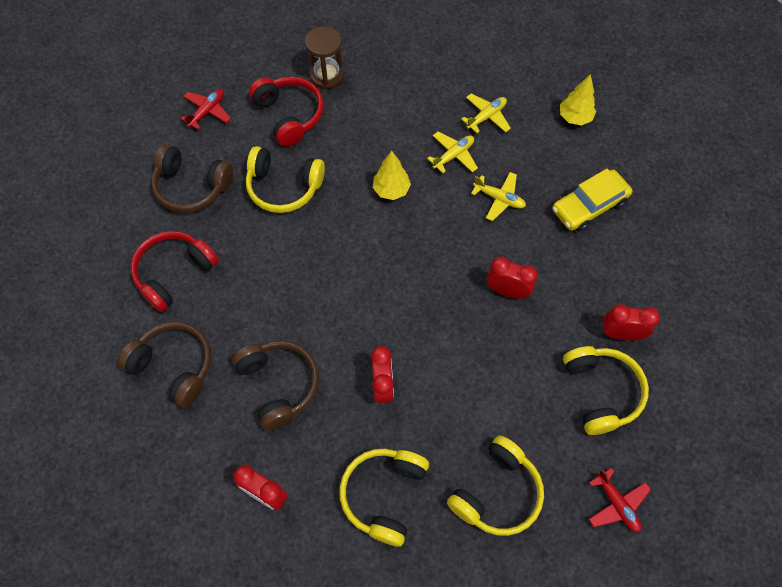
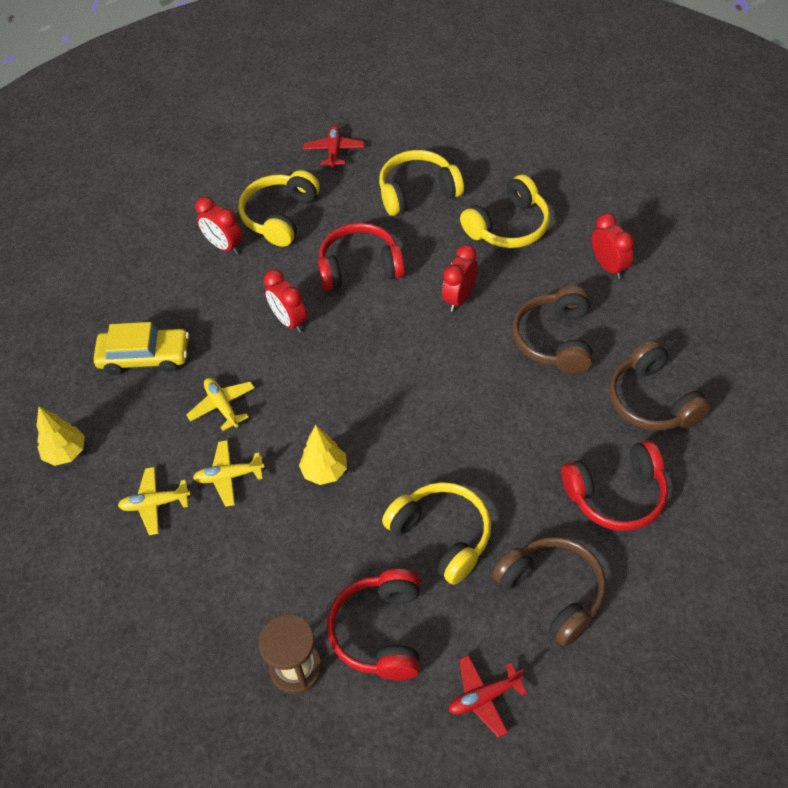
camera: 145 degrees left, 10 degrees down
none -> red headphones [318,223,405,291]

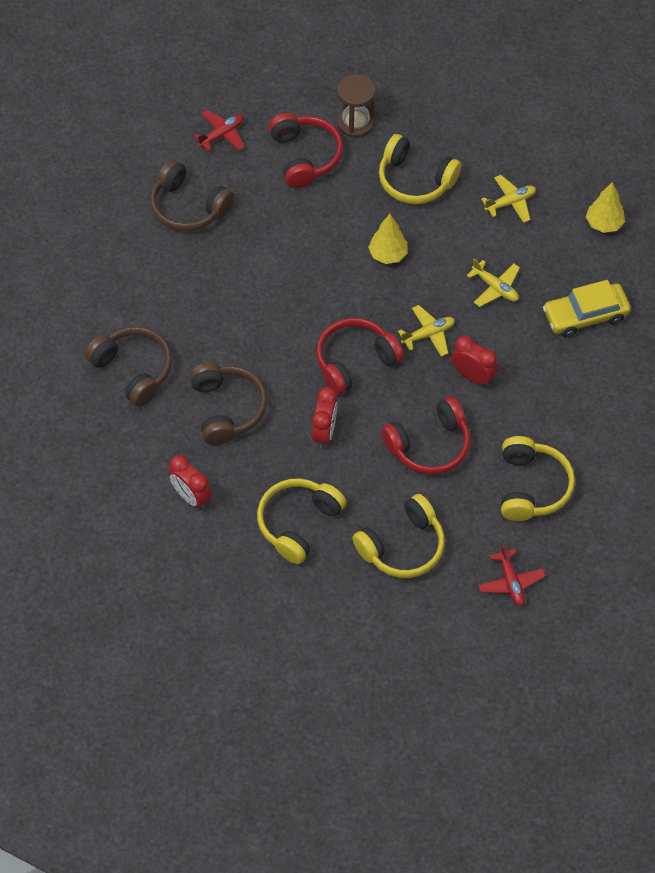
camera: 160 degrees right, 5 degrees up
yellow plane [193,440,264,507] -> yellow plane moved to [398,305,455,357]
red clock [195,197,242,254] -> none
yellow headphones [382,482,491,585] -> yellow headphones moved to [379,134,461,204]
red headphones [561,440,668,531] -> red headphones moved to [316,318,404,395]

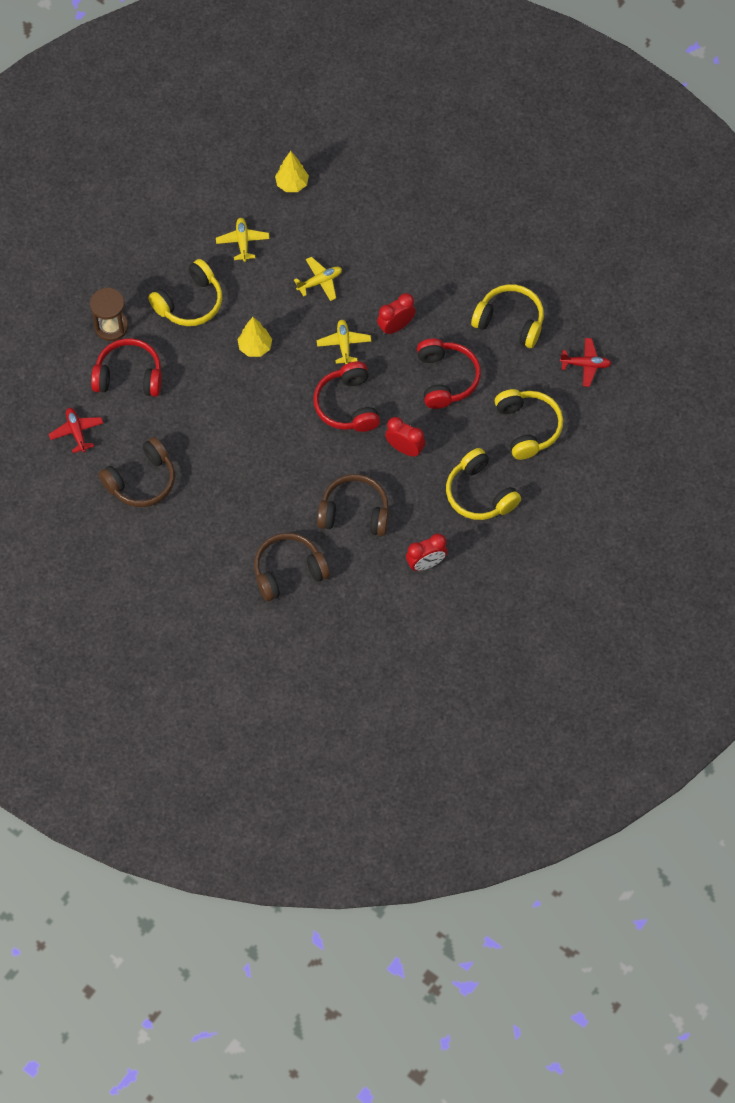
camera: 70 degrees left, 5 degrees up
yellow car [543,280,631,337] -> none

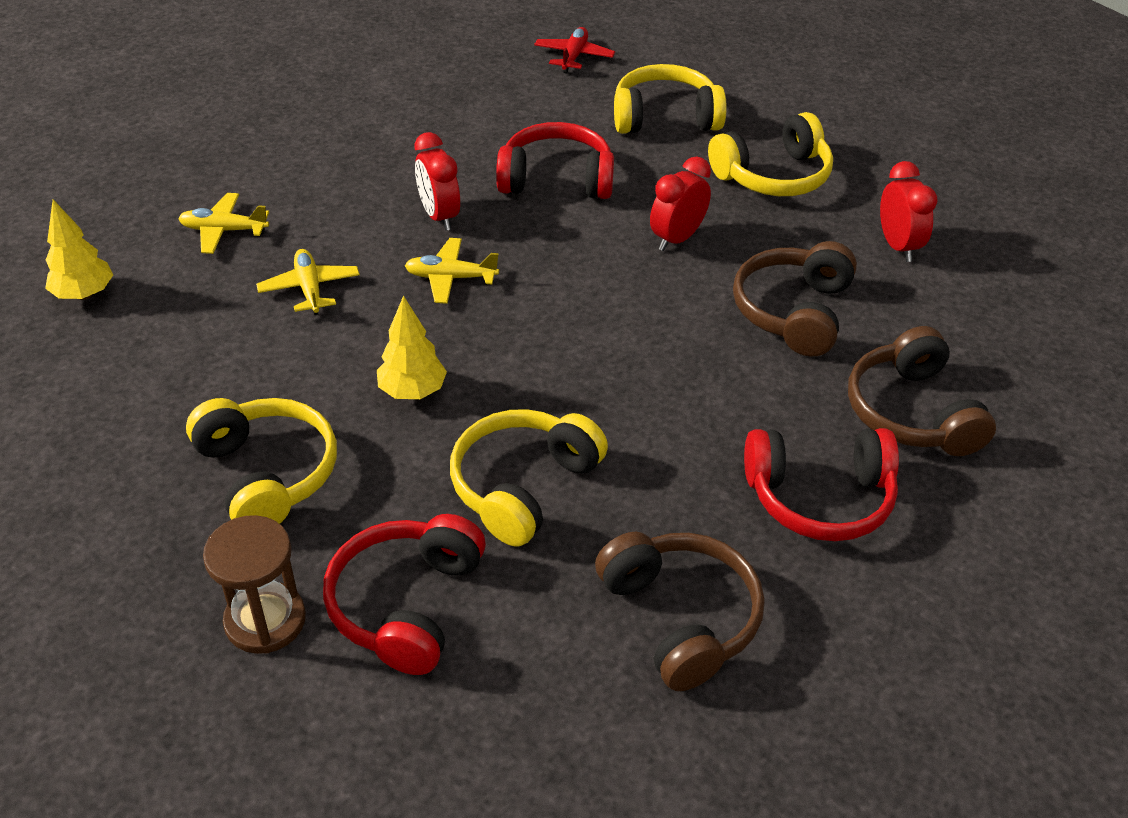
camera: 80 degrees left, 20 degrees down
red plane [49,408,103,453] -> none
yellow plane [216,218,269,262] -> yellow plane moved to [178,193,269,254]
red headphones [313,362,380,432] -> red headphones moved to [744,428,899,541]
yellow headphones [471,284,544,348] -> yellow headphones moved to [450,409,608,546]

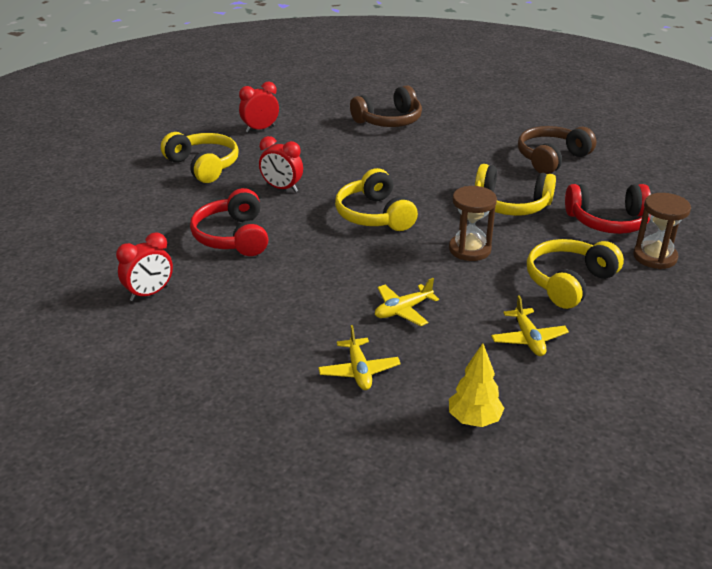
camera: 105 degrees left, 10 degrees down
yellow tree [377,295,447,399] -> brown hourglass [449,186,497,261]
yellow plane [405,238,499,304] -> yellow plane moved to [491,295,569,356]
red clock [415,132,460,231] -> red clock moved to [116,232,173,301]
red plane [534,27,615,74] -> none
yellow headphones [614,64,727,134] -> yellow headphones moved to [335,168,418,231]
brown headphones [733,241,857,357] -> none
red headphones [744,428,899,541] -> none

